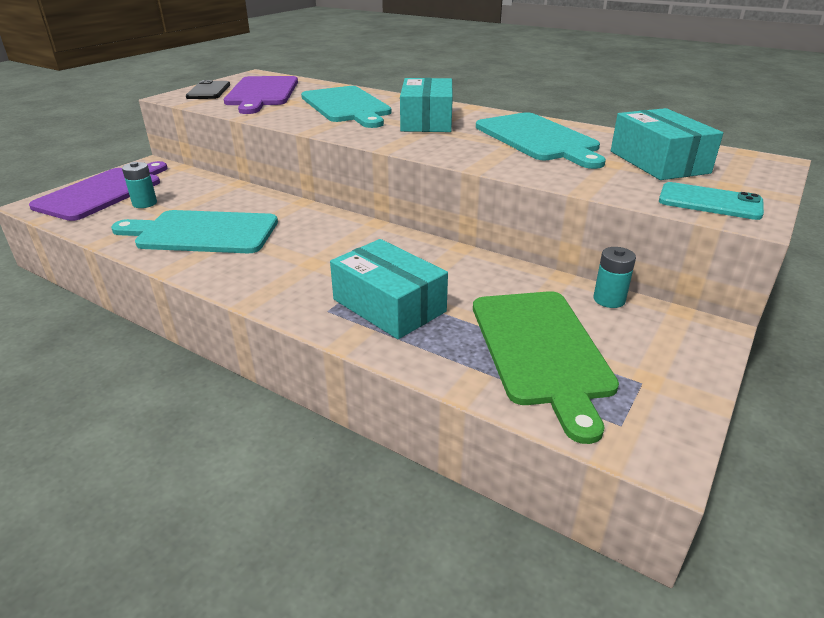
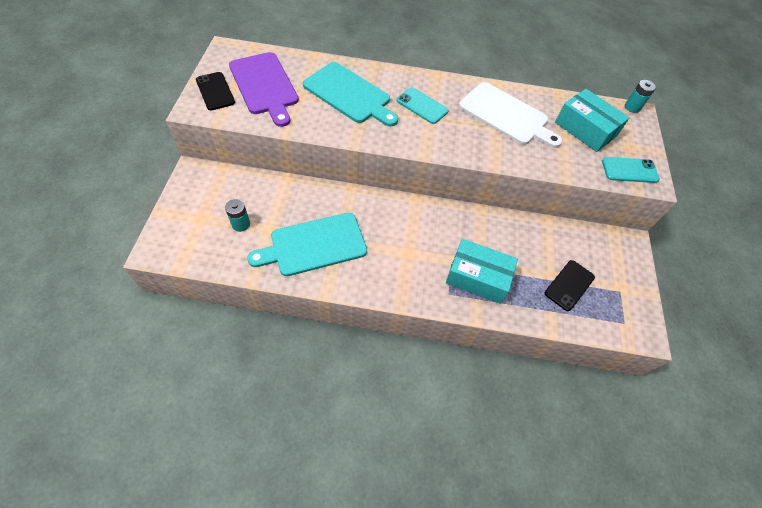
camera: 30 degrees left, 25 degrees up
purple cutting board [29,161,168,221] -> none
turquoise box [400,78,453,132] -> turquoise phone [397,87,449,124]
green cutting board [473,291,619,444] -> black phone [545,260,595,311]
turquoise cutting board [476,112,606,169] -> white cutting board [459,82,562,148]
turquoise battery [593,247,636,308] -> turquoise battery moved to [625,80,656,113]

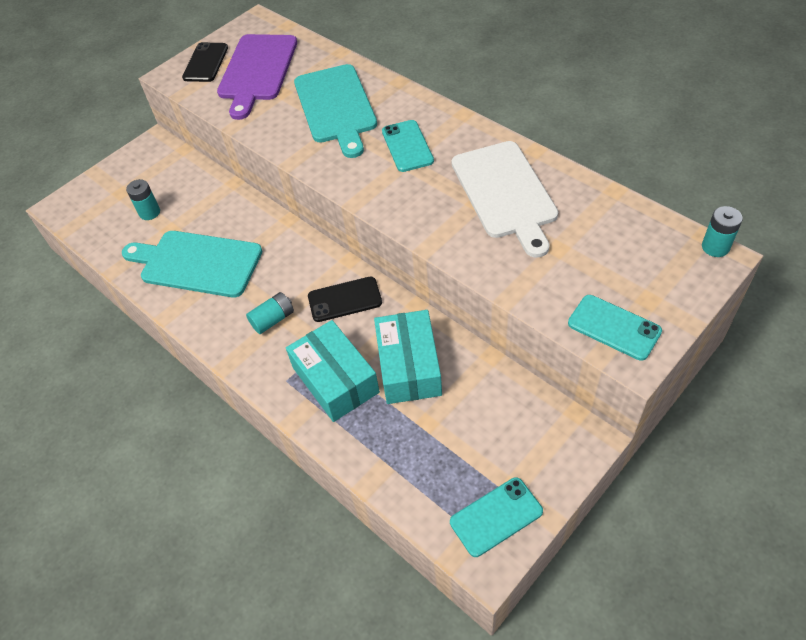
camera: 45 degrees right, 5 degrees down
black phone [545,260,595,311] -> black phone moved to [308,277,382,322]
turquoise box [555,89,630,152] -> turquoise box moved to [374,310,442,404]
none -> turquoise battery [246,292,294,334]
none -> turquoise phone [450,477,543,557]

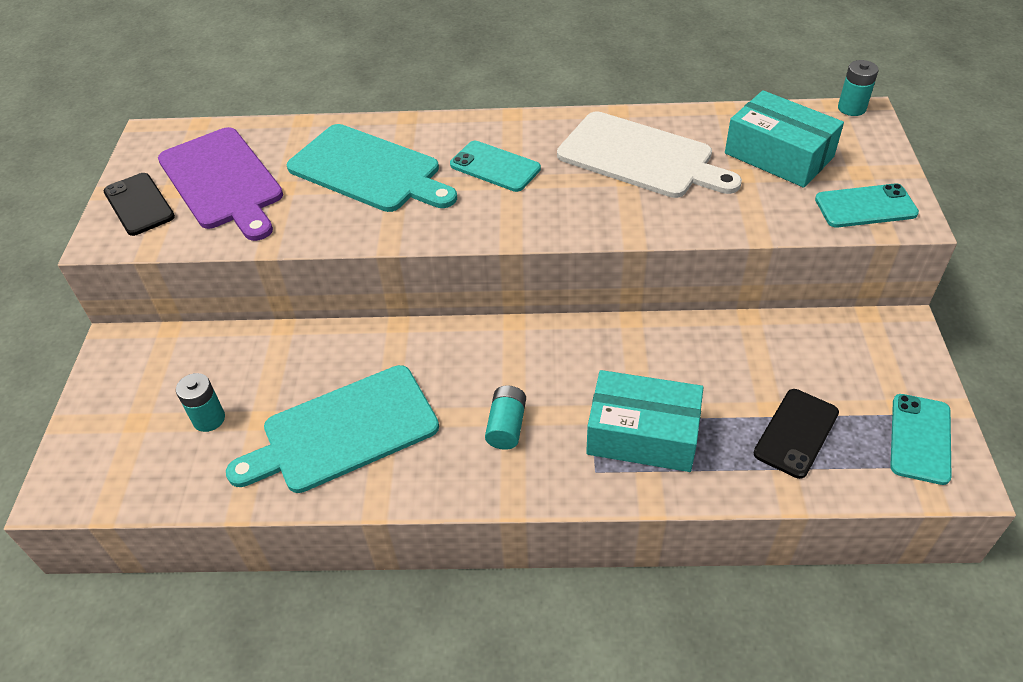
camera: 45 degrees left, 5 degrees down
black phone [308,277,382,322] -> black phone moved to [754,389,839,479]
turquoise box [374,310,442,404] -> turquoise box moved to [725,90,844,188]

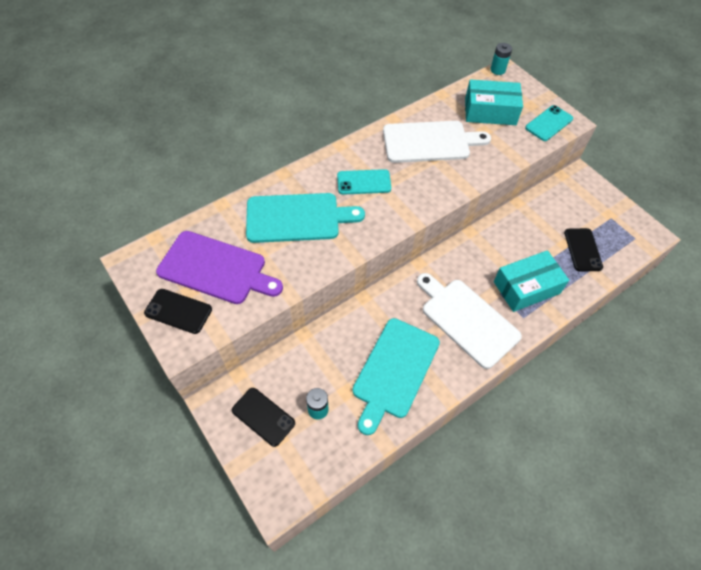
camera: 40 degrees left, 10 degrees up
turquoise battery [485,385,526,450] -> white cutting board [417,273,522,369]
turquoise phone [890,394,952,485] -> none
none -> black phone [232,388,295,447]

